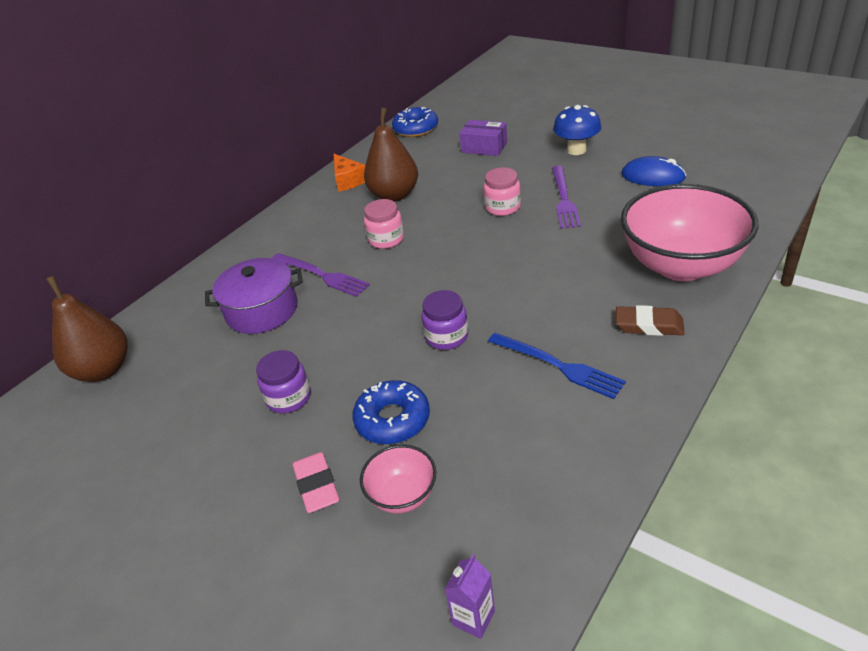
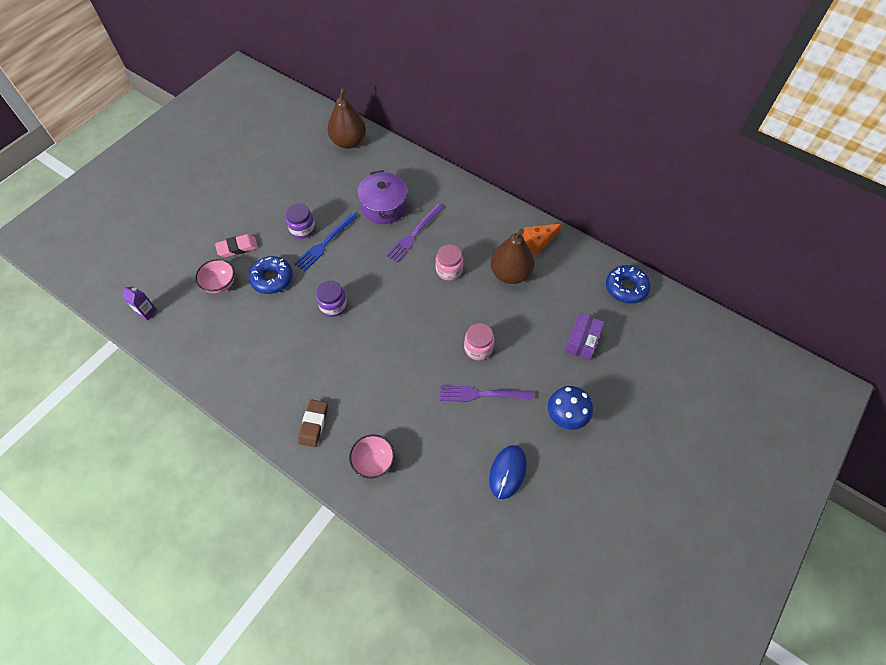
camera: 85 degrees right, 20 degrees up
blue fork [488,333,626,399] -> blue fork moved to [294,213,357,271]
pink bowl [621,184,758,281] -> pink bowl [349,434,395,479], size x0.46

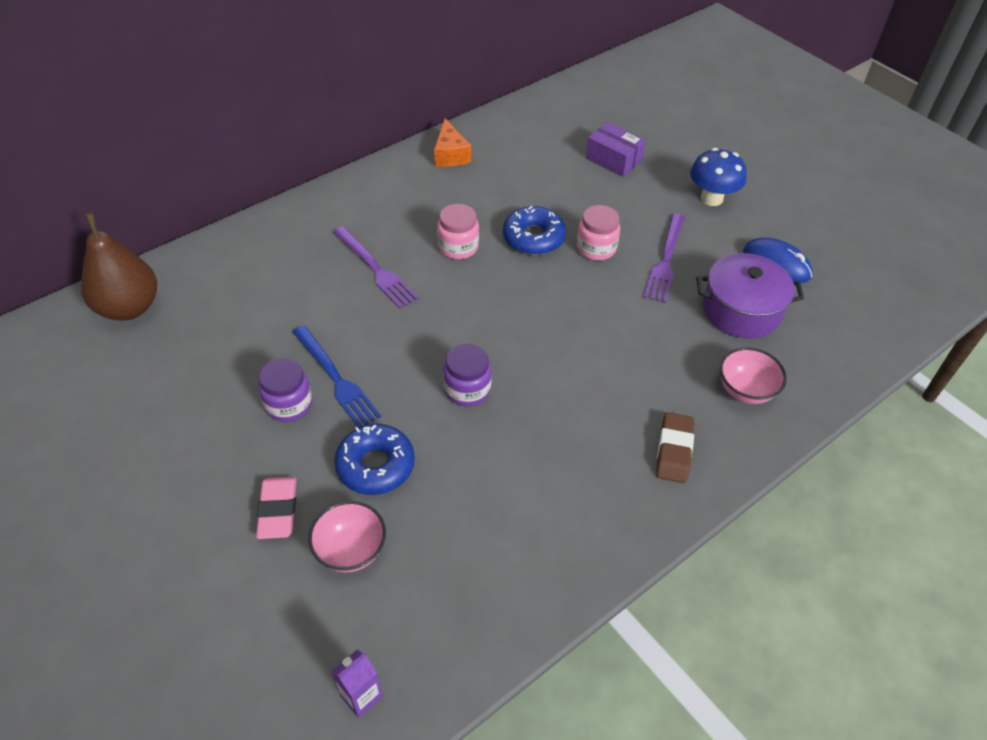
camera: 75 degrees left, 10 degrees down
brown eraser [298,400,328,447] -> brown eraser turned 75 degrees clockwise [656,412,694,483]
purple pot [357,170,407,224] -> purple pot moved to [696,253,804,338]
brown pear [491,229,535,284] -> none
blue donut [606,265,650,304] -> blue donut moved to [503,206,566,255]

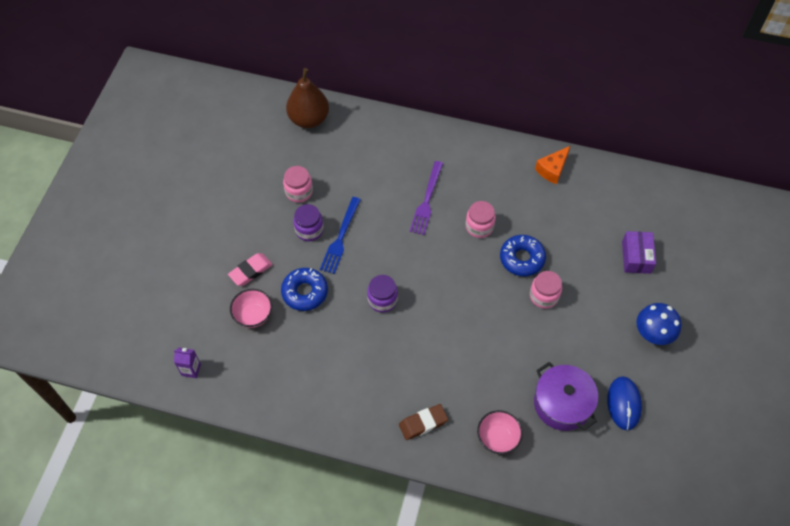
camera: 55 degrees right, 10 degrees up
purple fork [643,213,685,303] -> none
none -> pink jar [283,166,313,203]

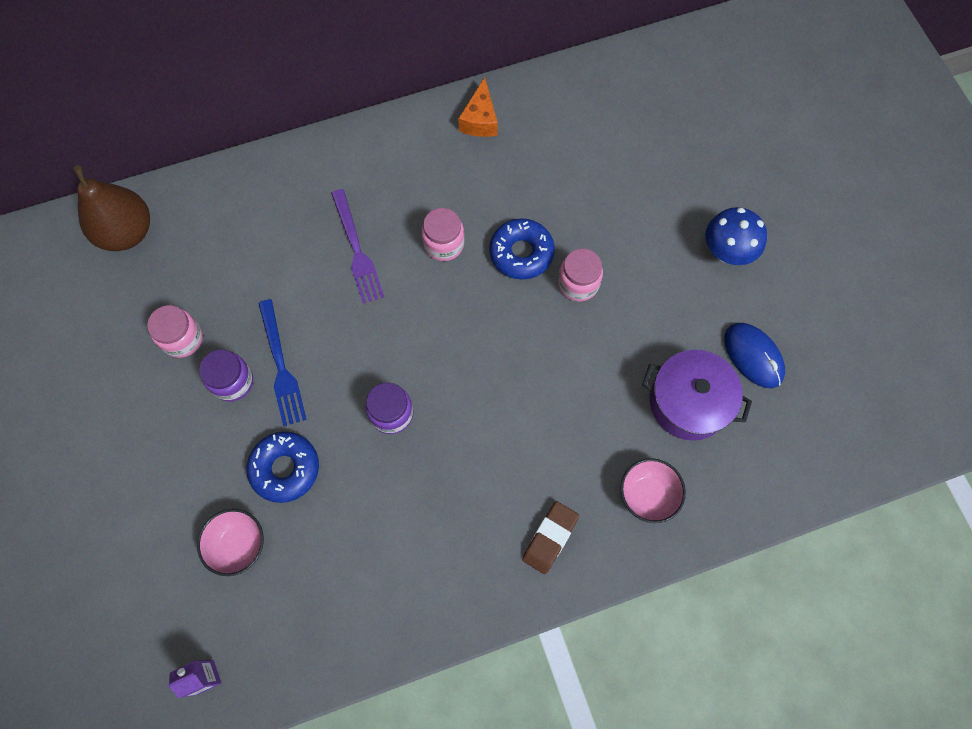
camera: 35 degrees left, 10 degrees up
pink eraser [228,253,273,286] -> none
purple box [622,231,656,274] -> none

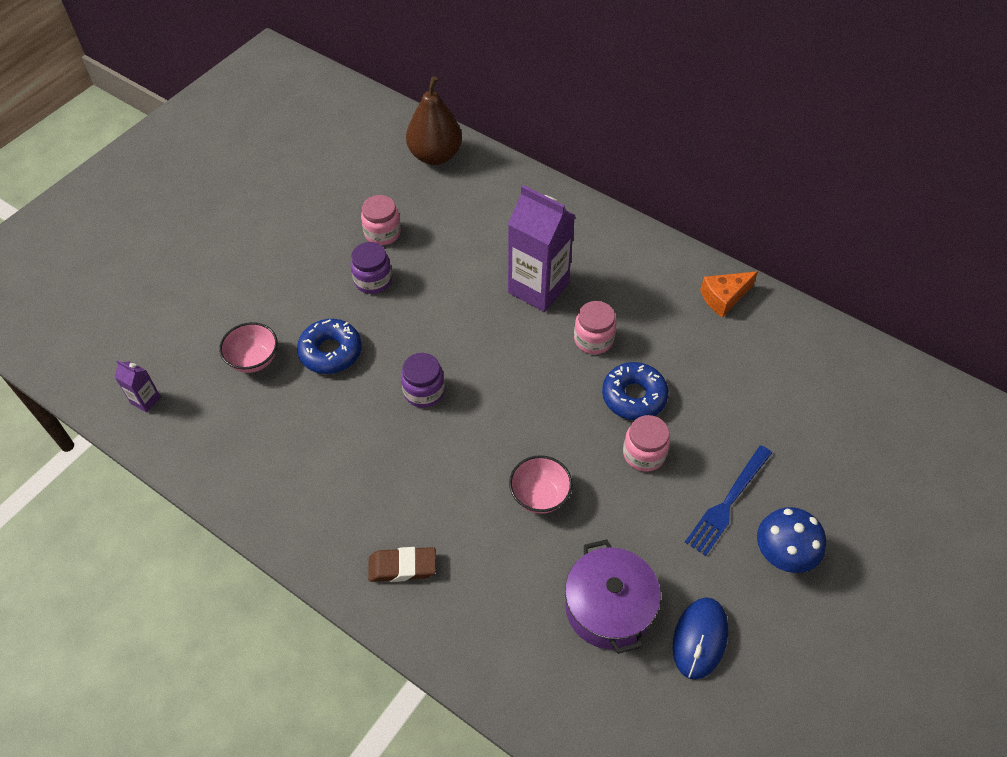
camera: 55 degrees right, 15 degrees down
blue fork [258,299,307,426] -> blue fork moved to [685,445,772,556]
purple fork [331,189,384,304] -> purple carton [508,185,575,312]
pink bowl [621,458,686,523] -> pink bowl moved to [509,455,572,514]

